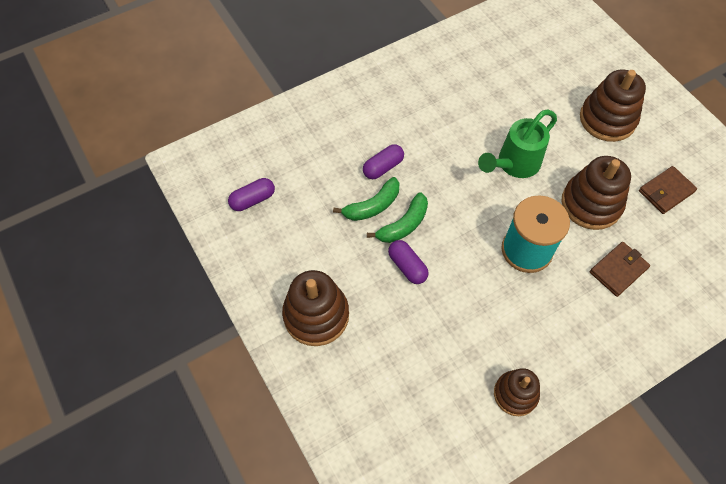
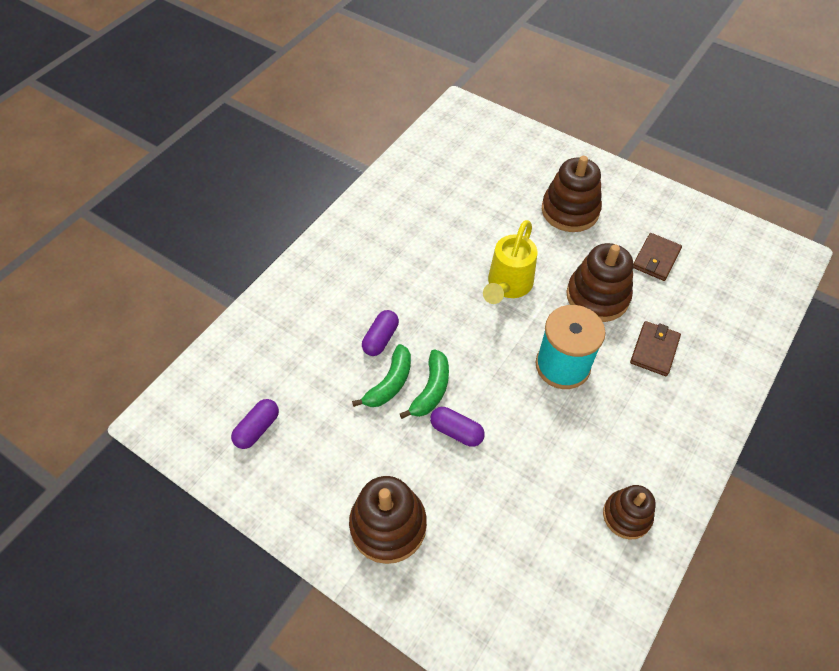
camera: 25 degrees left, 5 degrees down
green watering can [478,110,557,178] -> yellow watering can [483,220,537,304]

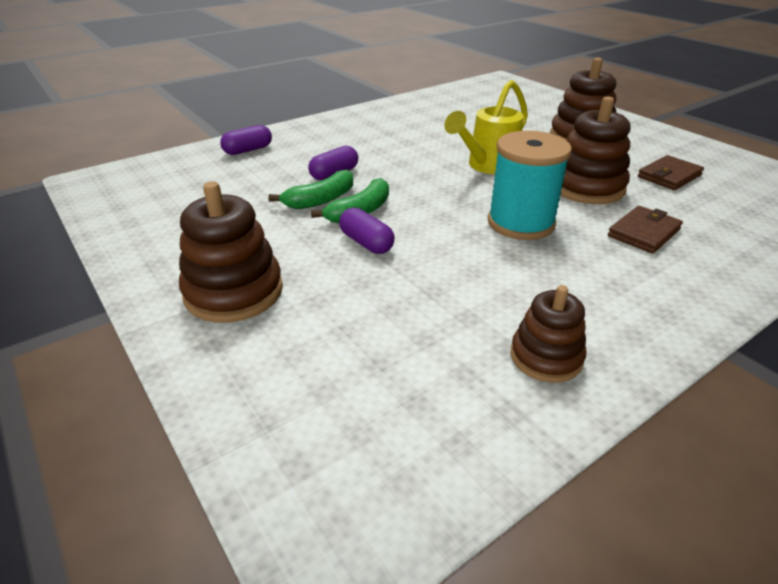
camera: 20 degrees right, 20 degrees down
purple capsule [231,399,279,449] -> purple capsule moved to [220,125,272,155]

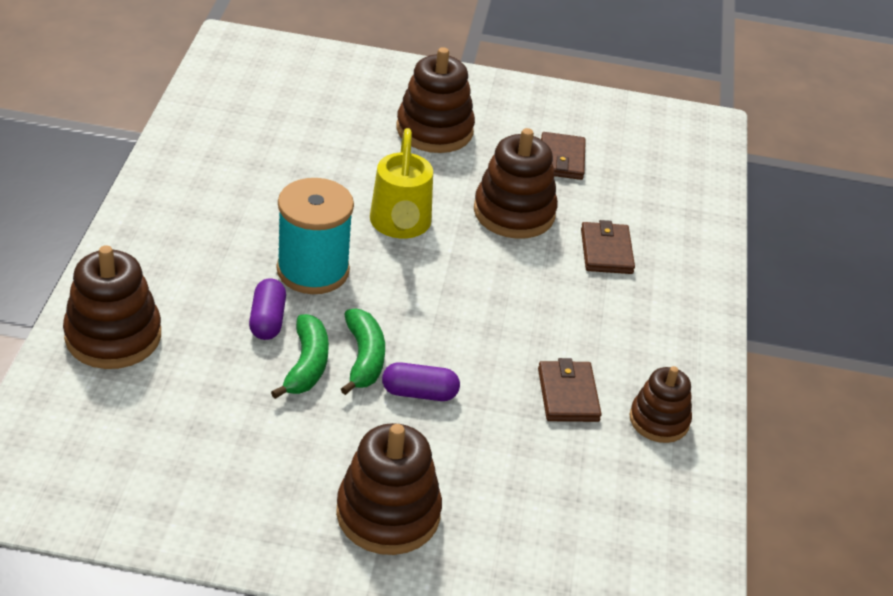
camera: 50 degrees left, 5 degrees up
purple capsule [220,125,272,155] -> brown stacking toy [63,245,161,369]
turquoise spool [488,131,572,240] -> turquoise spool moved to [277,178,354,294]
none -> brown wallet [538,358,602,422]

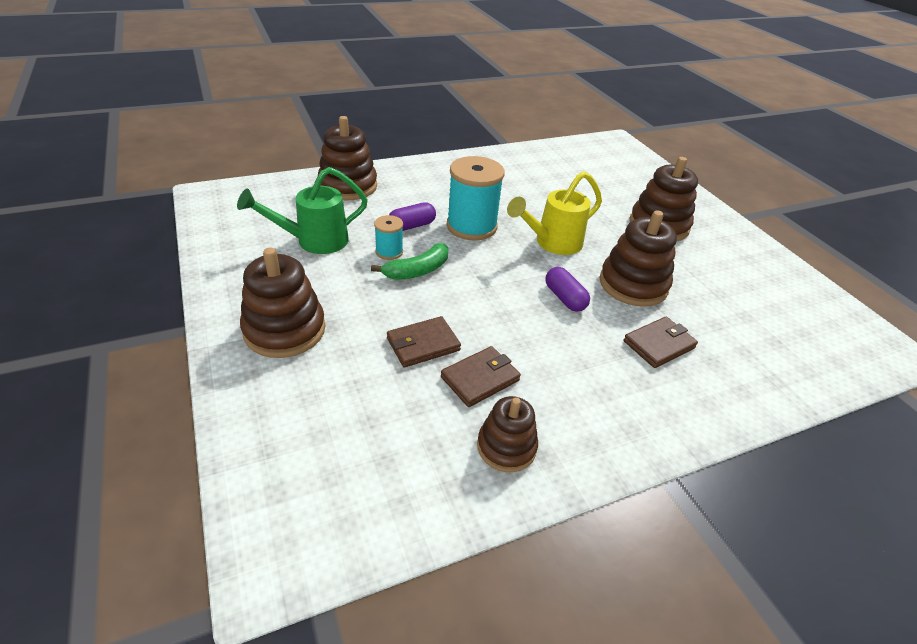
camera: 60 degrees right, 0 degrees up
green banana [271,314,329,399] -> turquoise spool [374,215,403,260]
purple capsule [382,362,460,401] -> purple capsule moved to [545,267,590,312]
brown wallet [541,132,586,180] -> brown wallet moved to [387,316,461,368]
none -> green watering can [237,167,368,254]

